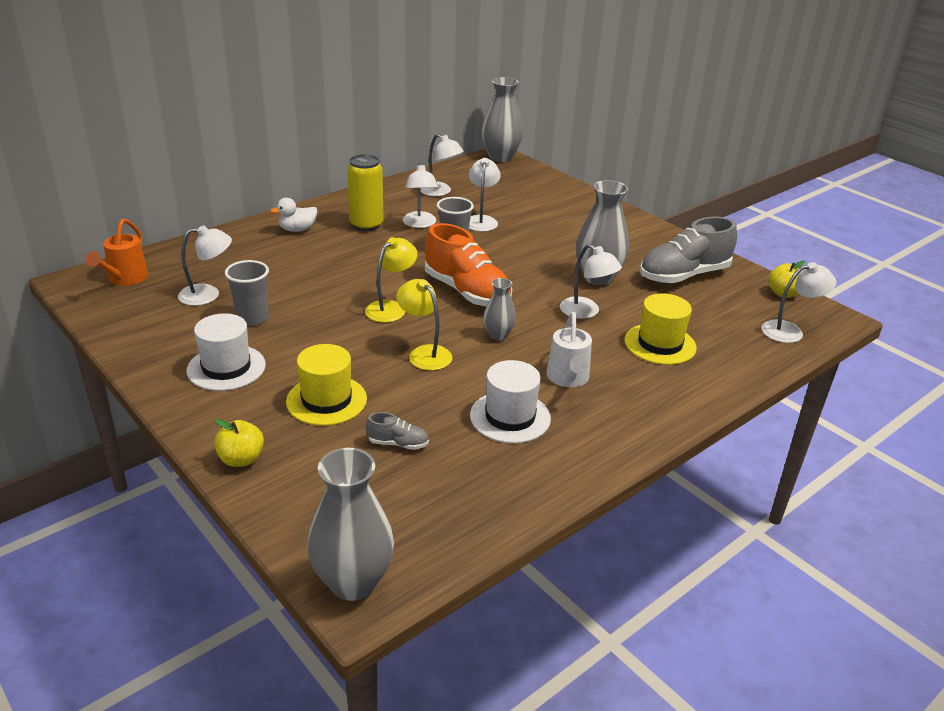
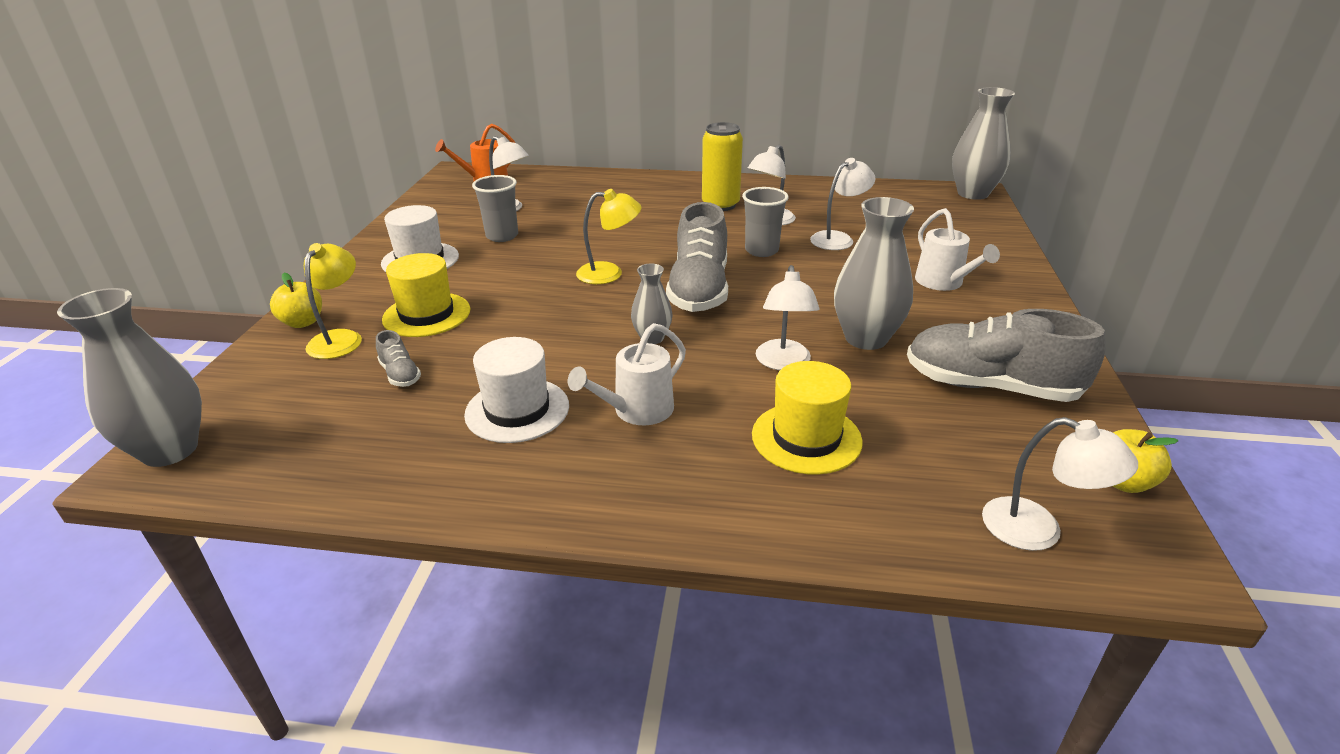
camera: 50 degrees right, 0 degrees up
white duck [270,198,317,232] -> none
yellow lamp [396,279,452,370] -> yellow lamp moved to [304,243,362,359]
white lamp [420,134,464,196] -> none
orange shoe [425,223,512,307] -> grey shoe [666,202,728,312]
none -> white watering can [915,208,1000,291]

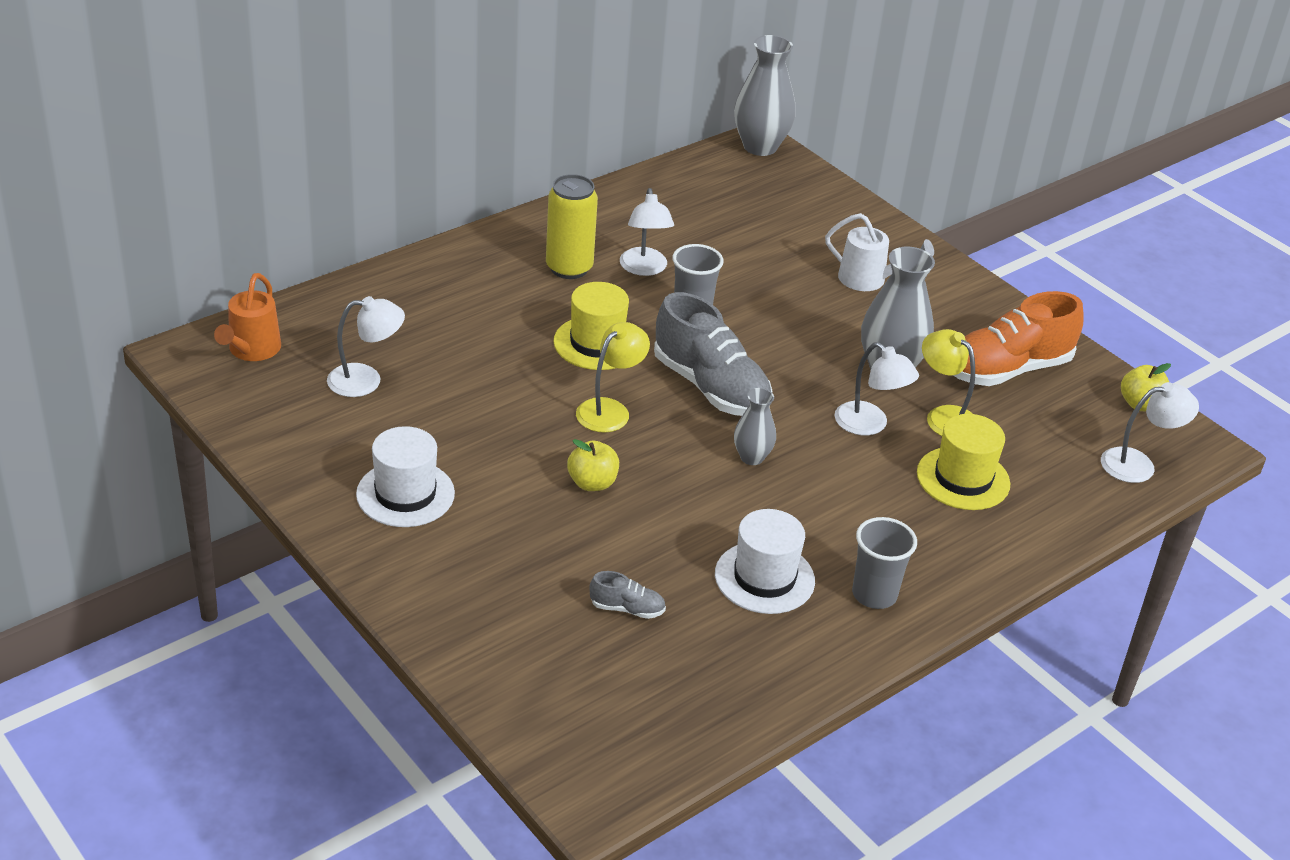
camera: 50 degrees left, 5 degrees up
grey vase [57,288,202,467] -> none
yellow apple [270,273,322,328] -> yellow apple moved to [567,439,619,491]
yellow lamp [304,243,362,359] -> yellow lamp moved to [922,329,975,436]
yellow hat [382,253,470,337] -> yellow hat moved to [554,282,629,370]
grey cup [472,175,518,242] -> grey cup moved to [852,517,917,609]
white watering can [568,323,686,425] -> none
white lamp [810,158,876,250] -> none
grey shoe [907,309,1106,402] -> orange shoe [953,291,1084,386]

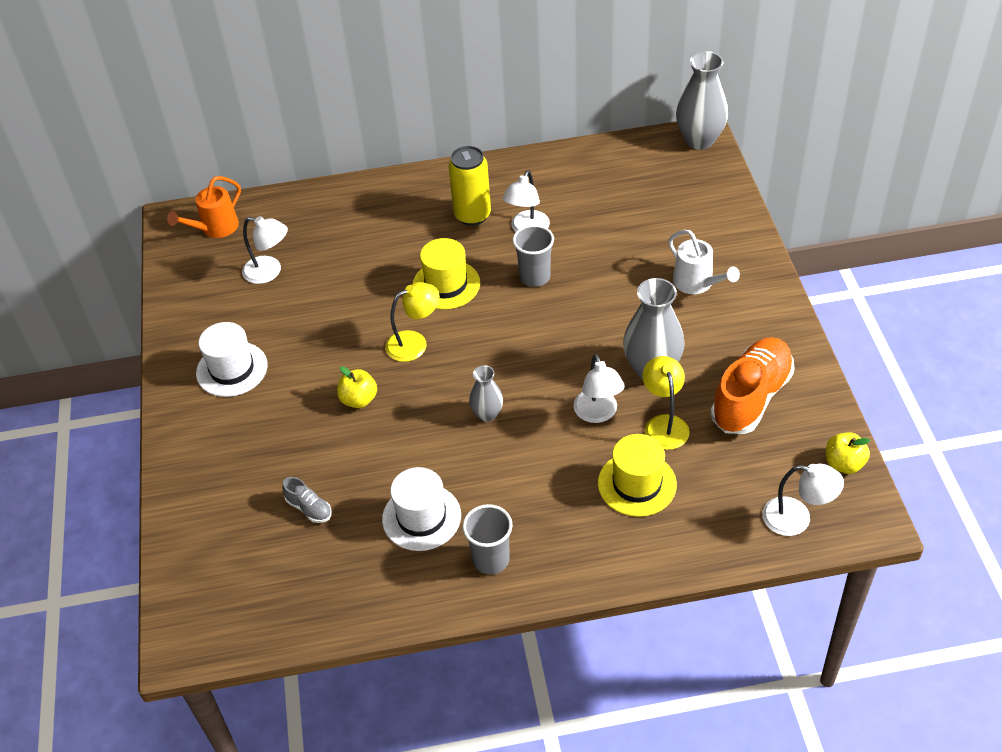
camera: 35 degrees right, 10 degrees up
grey shoe [654,292,772,416] -> none
orange shoe [953,291,1084,386] -> orange shoe turned 120 degrees clockwise [711,337,795,434]

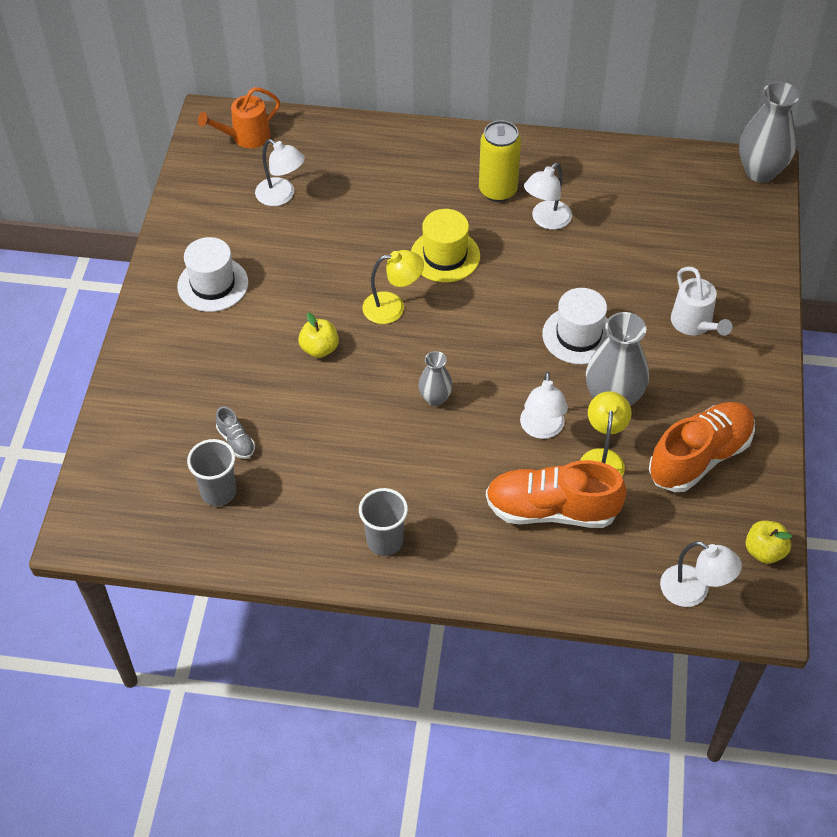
camera: 15 degrees right, 5 degrees up
white hat [382,467,461,551] -> white hat moved to [542,288,608,365]
grey cup [513,225,554,287] -> grey cup moved to [187,439,236,506]
yellow hat [598,434,677,517] -> orange shoe [486,460,627,528]

